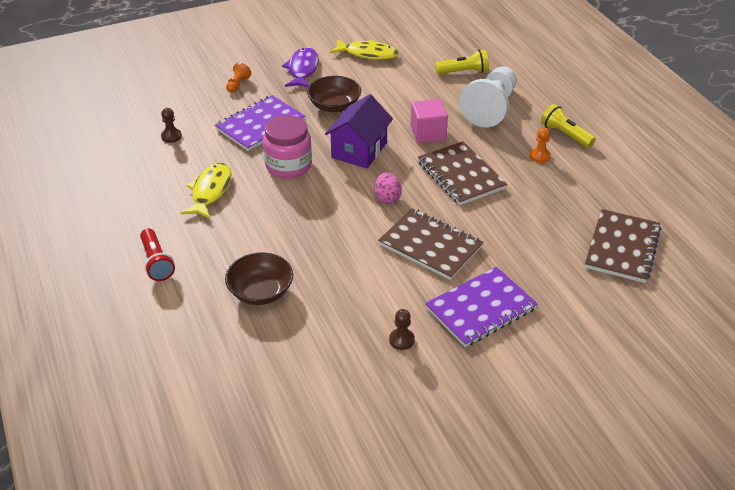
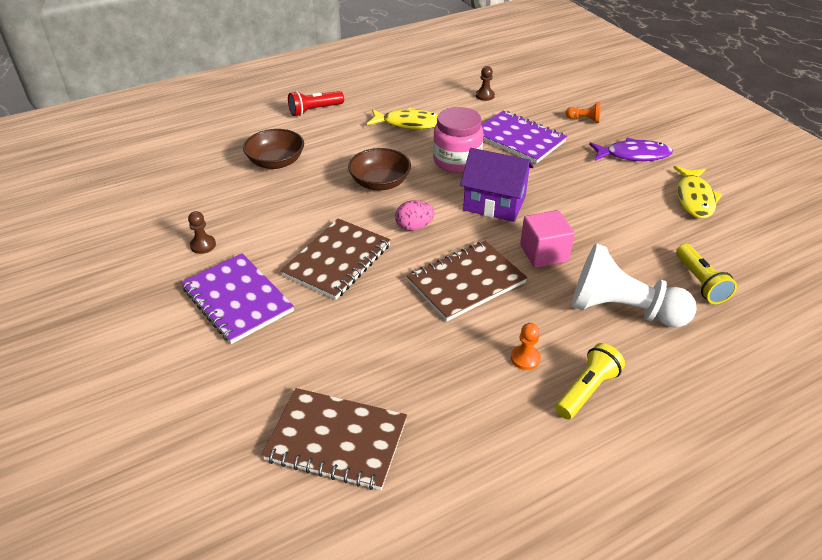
camera: 85 degrees right, 0 degrees up
brown bowl [307,76,361,112] -> brown bowl moved to [348,148,411,190]

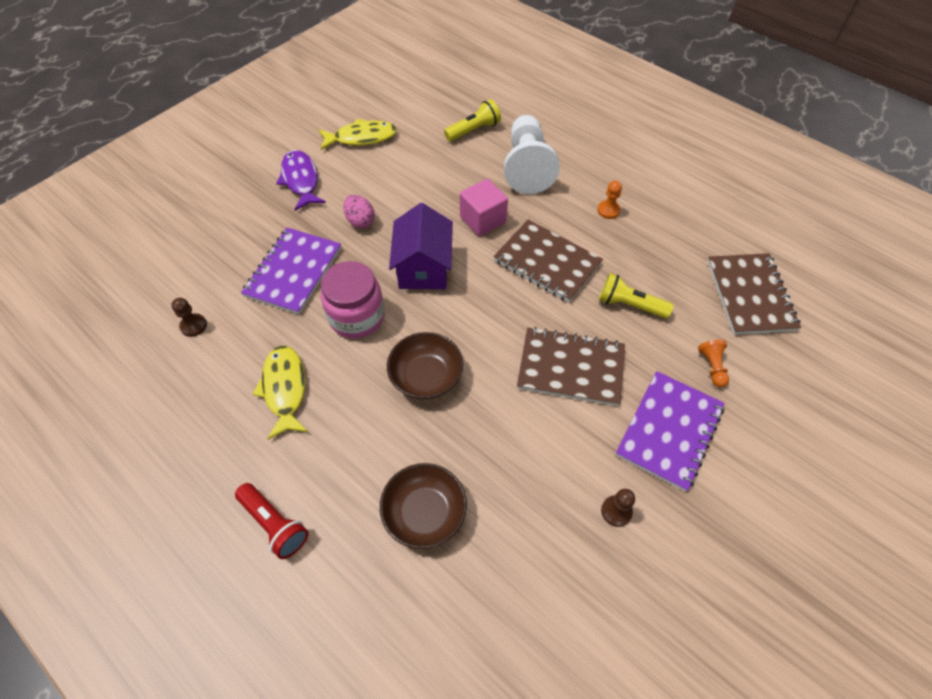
camera: 110 degrees left, 15 degrees up
pink egg [395,200,435,231] -> pink egg moved to [343,195,375,228]
yellow flashlight [555,343,625,420] -> yellow flashlight moved to [599,273,674,319]
orange pawn [566,102,600,123] -> orange pawn moved to [698,340,729,387]

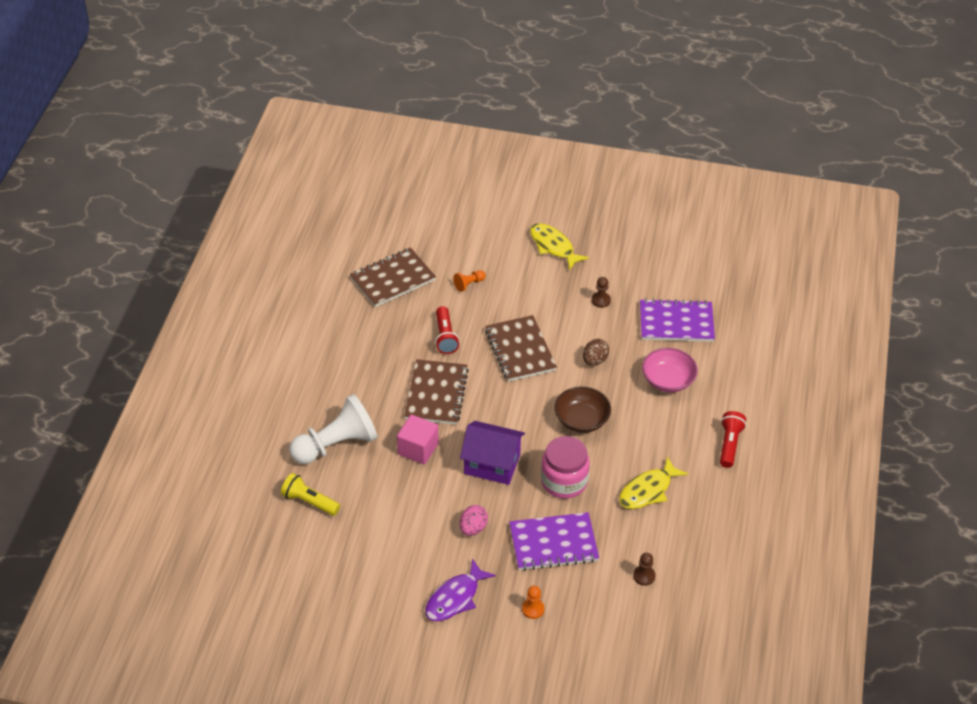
camera: 120 degrees left, 10 degrees down
yellow fish [319,119,397,150] -> yellow fish moved to [530,223,589,270]
brown bowl [380,463,467,549] -> pink bowl [642,348,698,392]
purple house [389,203,453,289] -> purple house turned 45 degrees clockwise [460,421,525,485]
orange pawn [597,181,622,219] -> orange pawn moved to [522,586,544,619]
yellow flashlight [599,273,674,319] -> red flashlight [435,306,460,354]
purple notebook [616,371,725,492] -> purple notebook moved to [640,299,715,342]
none -> brown egg [583,339,609,366]

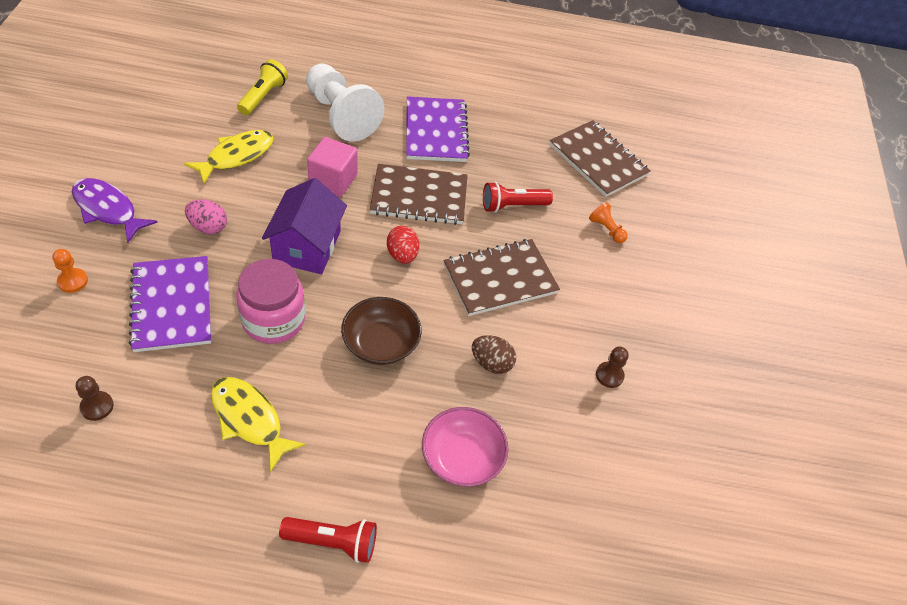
camera: 80 degrees right, 5 degrees up
yellow fish [530,223,589,270] -> yellow fish moved to [184,130,273,184]
purple notebook [640,299,715,342] -> purple notebook moved to [406,96,470,162]
none -> red egg [387,226,419,264]

